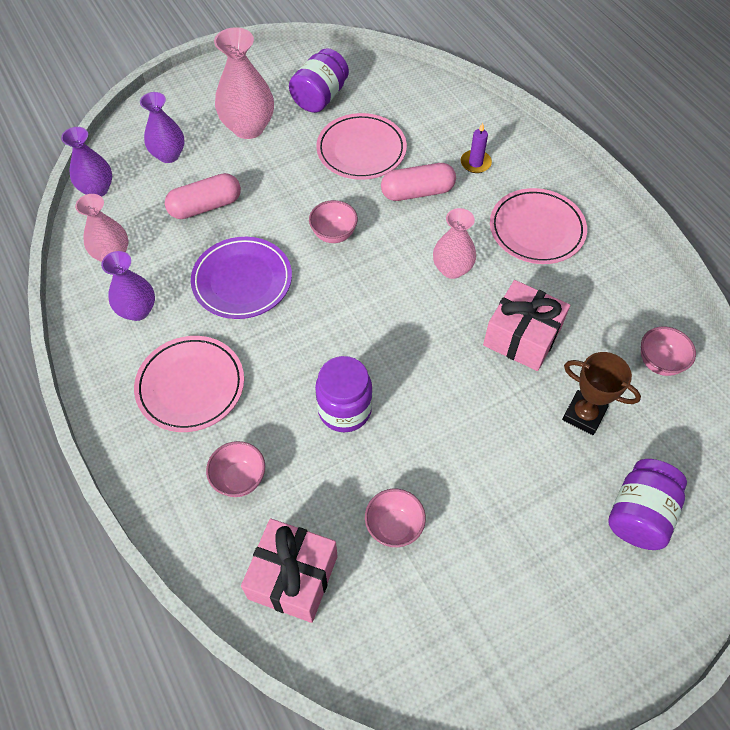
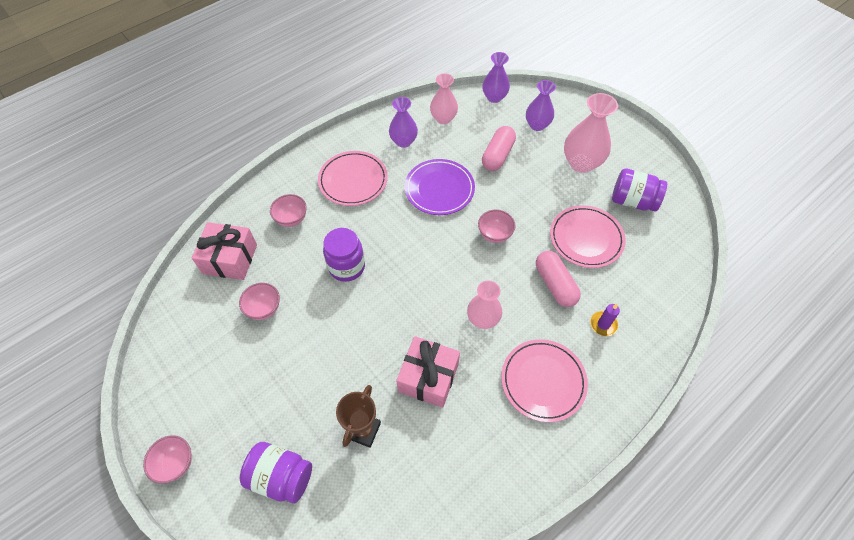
camera: 80 degrees right, 0 degrees up
pink capsule [165,173,241,219] -> pink capsule turned 60 degrees clockwise [482,126,516,171]
pink bowl [641,326,696,376] -> pink bowl moved to [143,435,192,484]

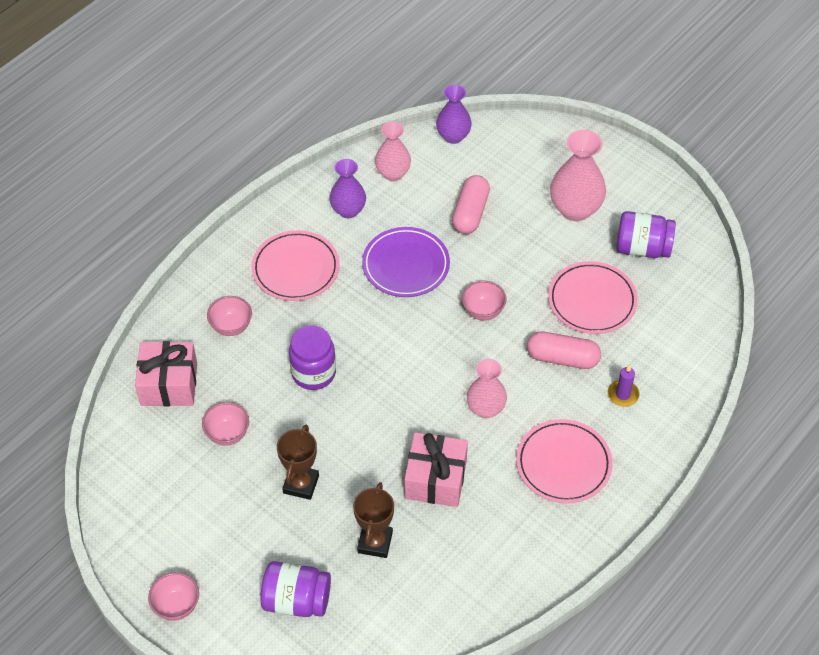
camera: 10 degrees left, 5 degrees down
purple vase [526,80,556,131] -> none
pink capsule [536,251,581,307] -> pink capsule turned 45 degrees counterclockwise [527,332,601,369]
none -> brown trophy [277,425,319,500]

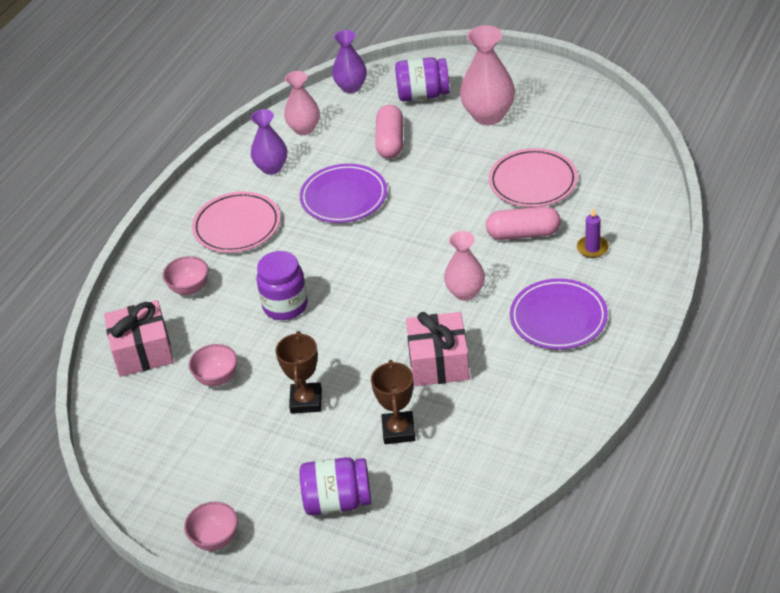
camera: 10 degrees left, 10 degrees down
pink bowl [462,281,507,321] -> none
pink plate [516,419,613,503] -> purple plate [510,278,608,350]
purple jar [616,211,676,258] -> purple jar moved to [395,57,450,101]

